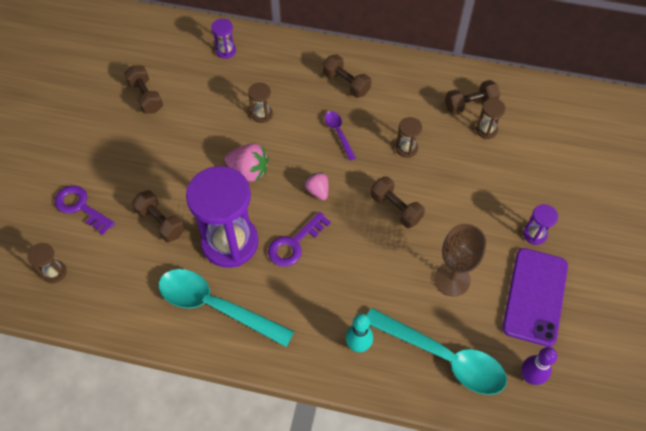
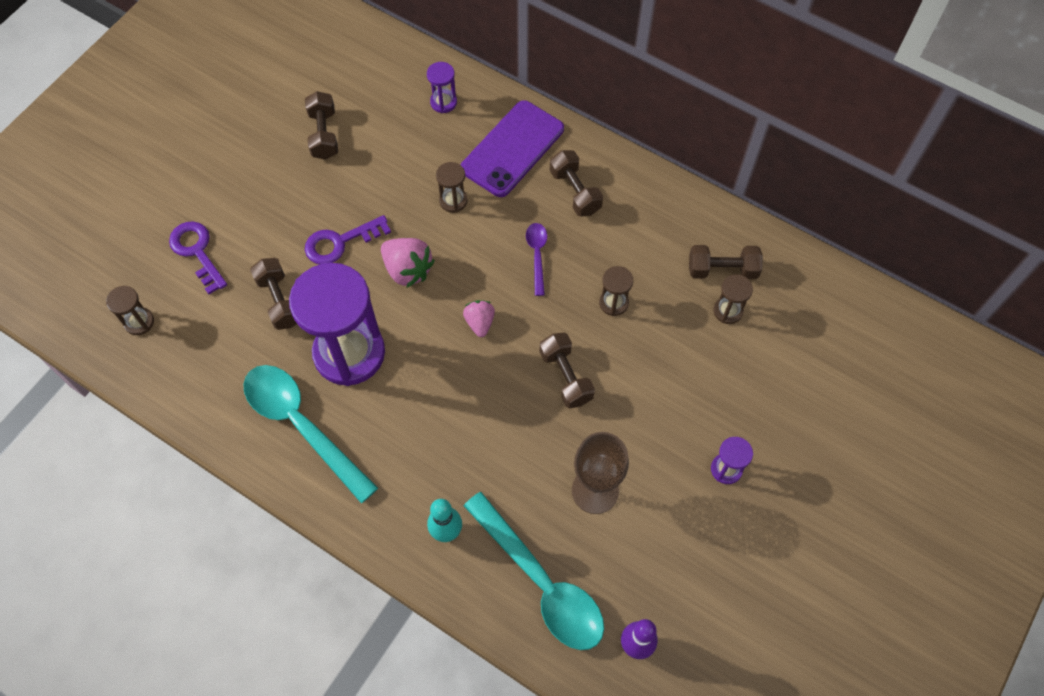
camera: 20 degrees right, 5 degrees up
purple key [268,212,331,267] -> purple key moved to [305,215,391,264]
purple phone [502,248,568,347] -> purple phone moved to [461,100,564,197]

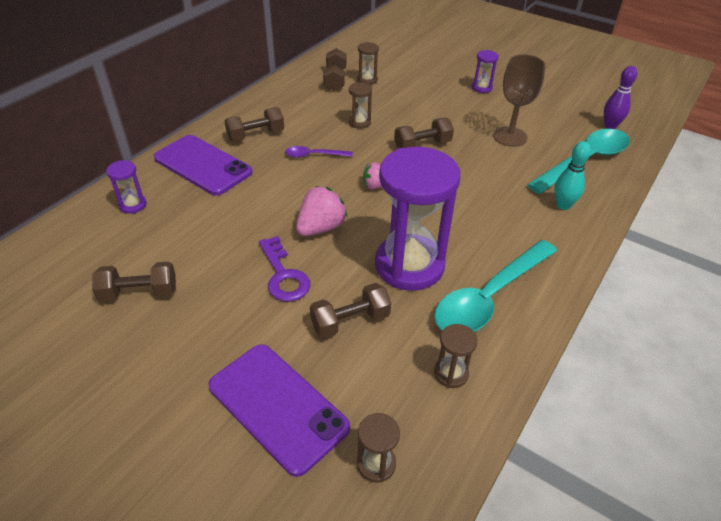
camera: 90 degrees left, 20 degrees down
purple key [169,221,227,294] -> purple phone [209,344,350,477]
brown hourglass [436,162,468,213] -> brown hourglass moved to [434,324,478,388]

